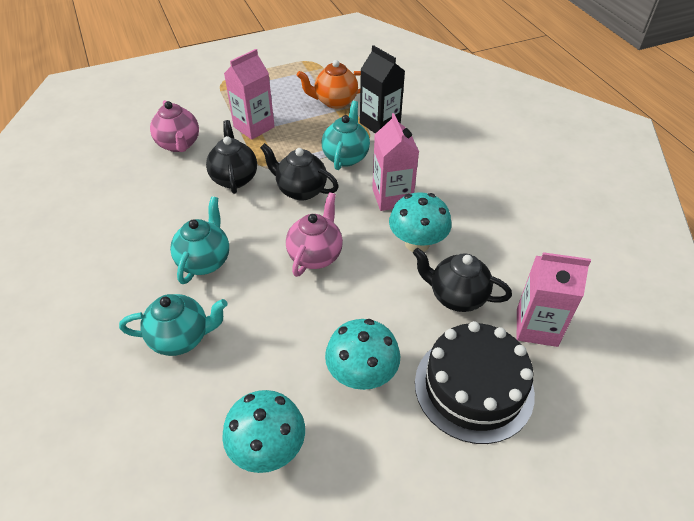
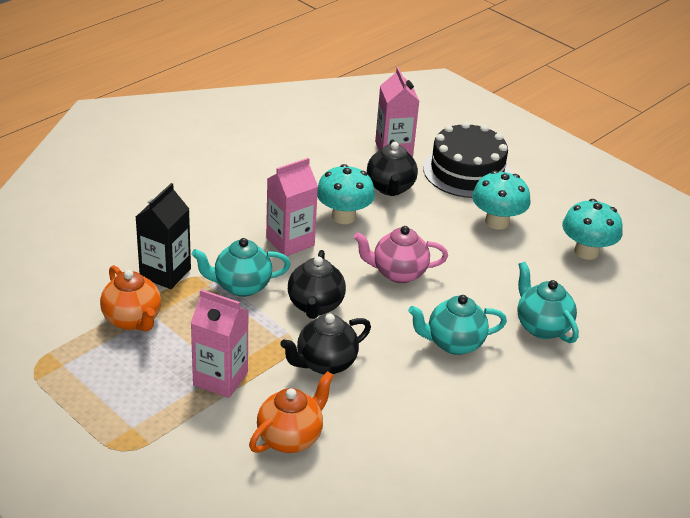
camera: 115 degrees left, 10 degrees down
pink teapot [150,100,199,152] -> orange teapot [249,371,334,453]

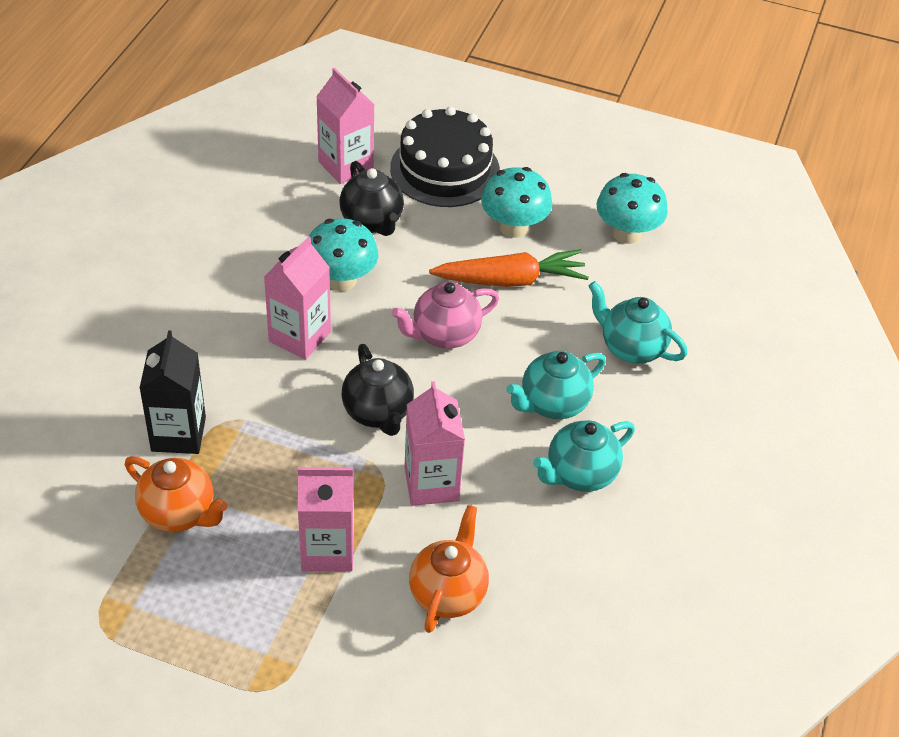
camera: 25 degrees left, 10 degrees up
turquoise teapot [191,238,291,297] -> turquoise teapot moved to [533,420,635,492]
black teapot [280,314,371,374] -> pink carton [404,381,465,506]
none -> orange carrot [429,249,589,287]

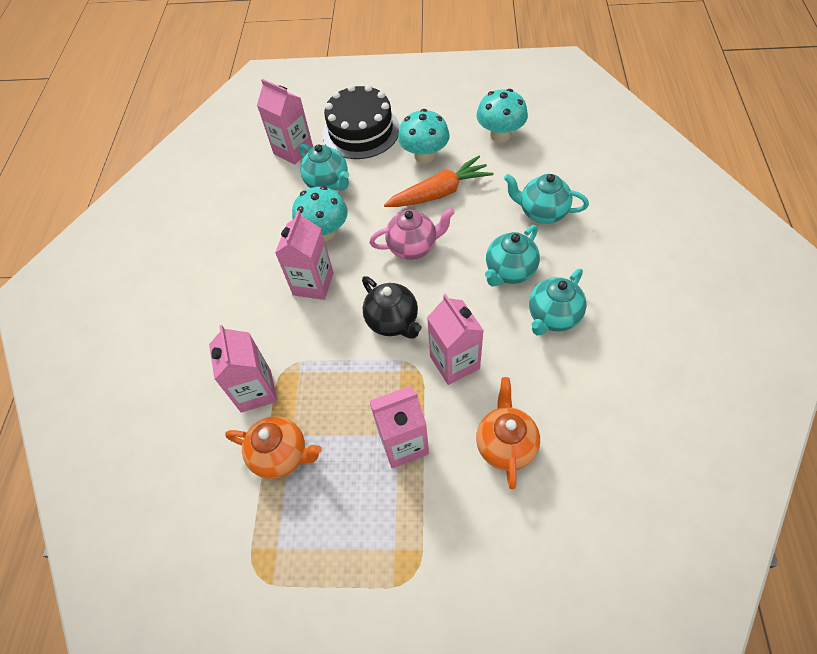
camera: 10 degrees left, 10 degrees up
black carton [139,330,206,454] -> pink carton [209,325,277,413]
black teapot [340,161,404,236] -> turquoise teapot [299,144,349,191]
pink teapot [392,282,499,349] -> pink teapot turned 150 degrees counterclockwise [369,208,455,260]

